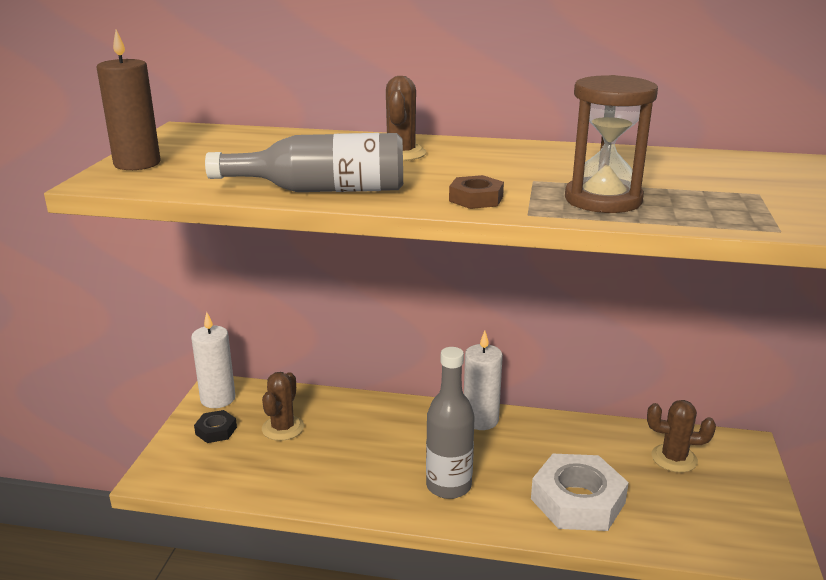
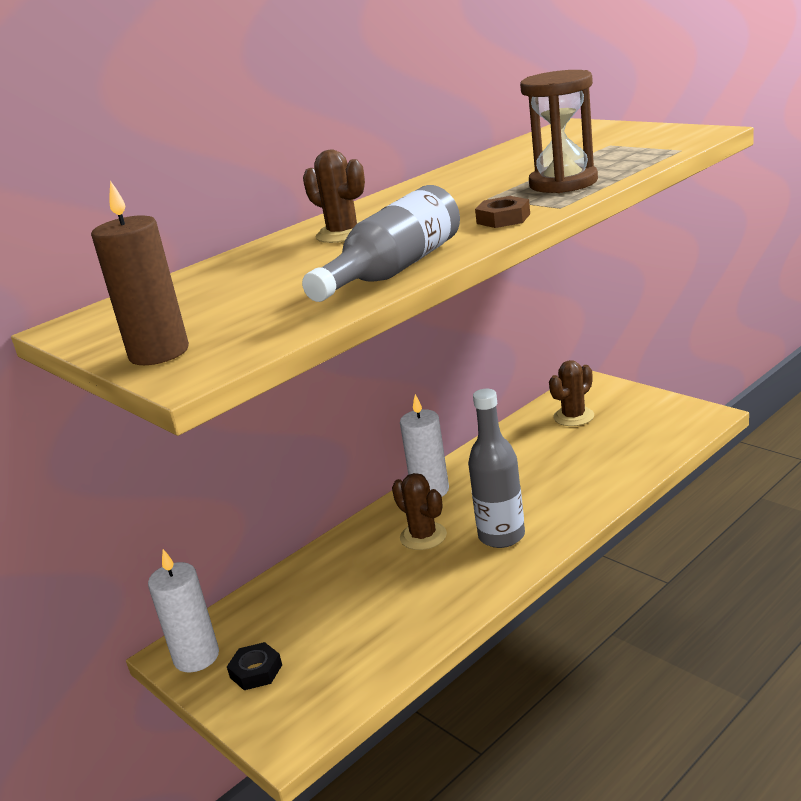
camera: 50 degrees left, 0 degrees up
brown cactus [262,372,304,441] -> brown cactus moved to [392,473,447,550]
white nut [531,454,629,531] -> none

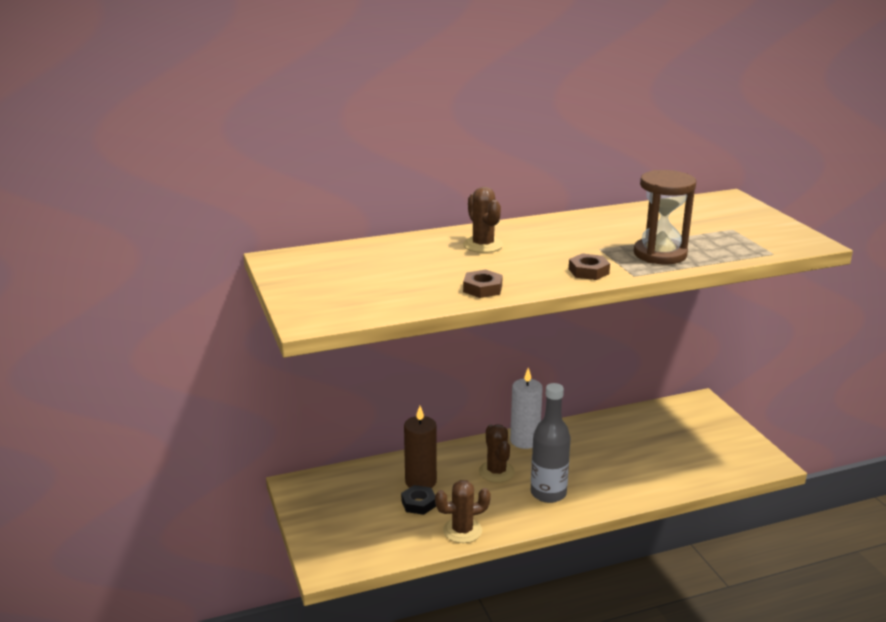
camera: 20 degrees right, 0 degrees up
brown candle [91,180,189,365] -> brown candle moved to [404,406,437,488]
white candle [148,549,219,672] -> none
black nut [227,642,282,690] -> black nut moved to [401,485,436,515]
grey bottle [302,185,460,302] -> brown nut [463,270,503,298]
brown cactus [549,360,594,426] -> brown cactus moved to [435,480,491,543]

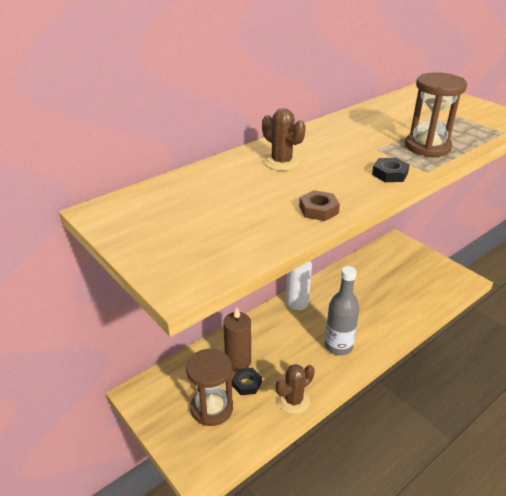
camera: 20 degrees left, 10 degrees up
brown cactus [479,424,515,482] -> none
brown nut [569,253,610,280] -> black nut [372,158,410,182]
none -> brown hourglass [186,349,233,426]

